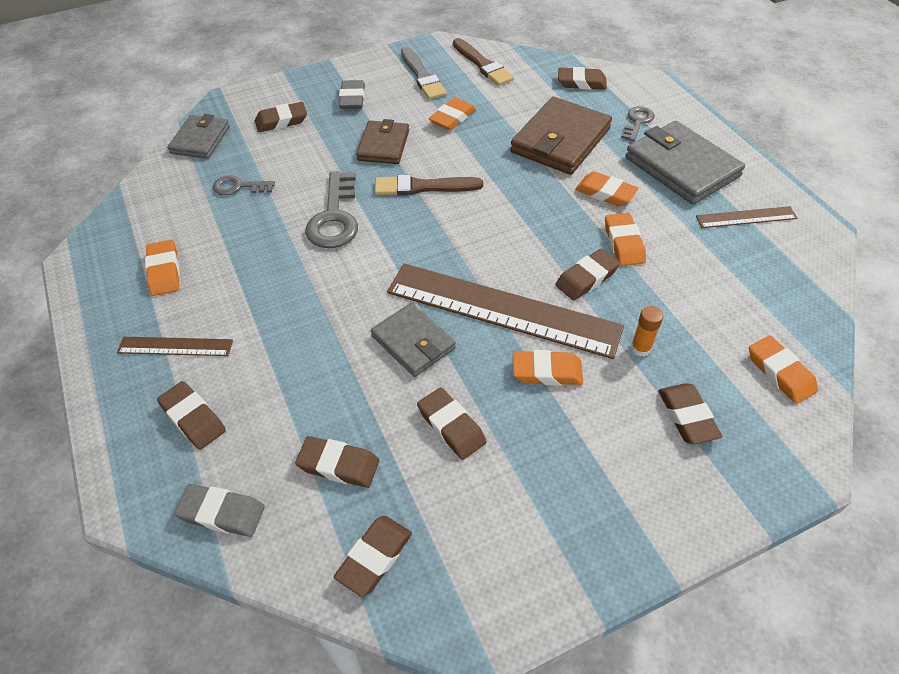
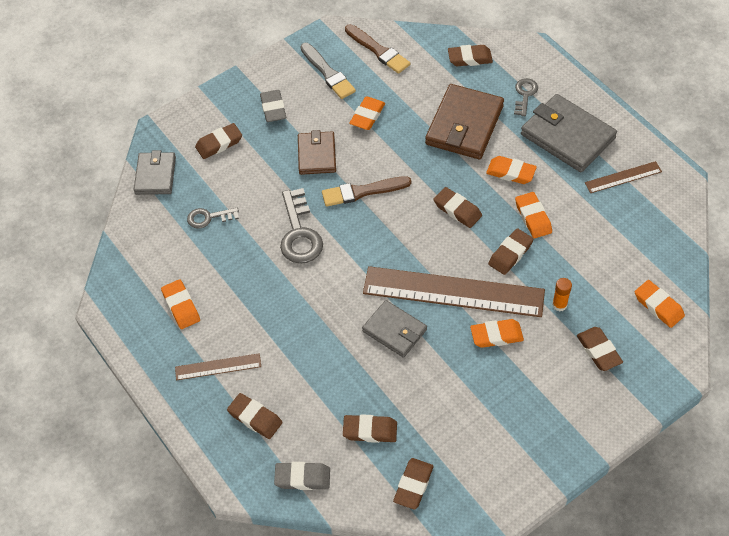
camera: 10 degrees left, 5 degrees up
brown eraser [417,387,487,460] -> brown eraser moved to [433,187,482,228]

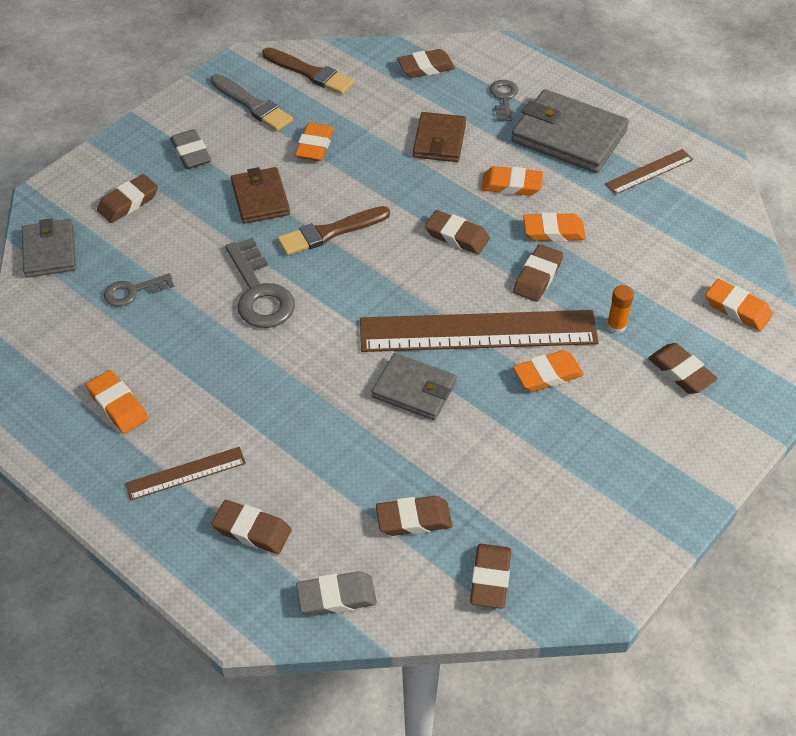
camera: 15 degrees left, 5 degrees down
brown wallet [425,84,504,159] -> brown wallet [413,112,466,162], size x0.62
orange eraser [515,192,552,238] -> orange eraser turned 60 degrees counterclockwise [523,212,586,242]

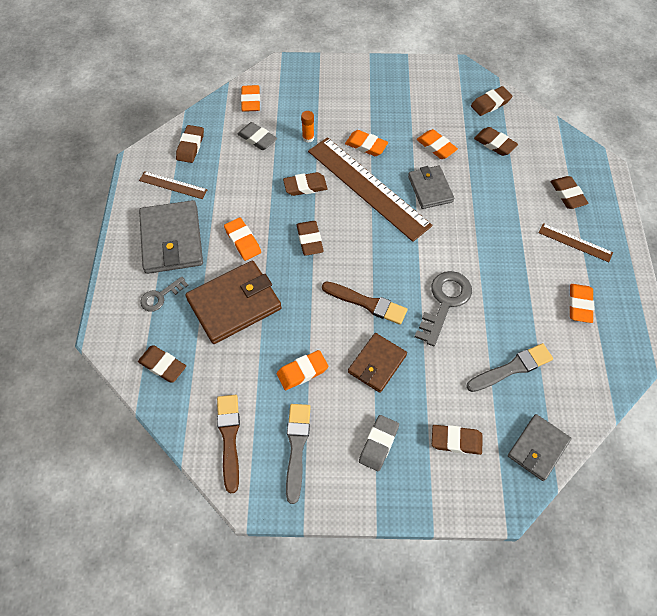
camera: 130 degrees left, 10 degrees up
grey key [104,273,174,306] -> grey brush [466,343,553,392]
grey eraser [296,571,377,616] -> grey eraser moved to [238,122,277,150]
brown wallet [413,112,466,162] -> brown wallet [185,261,282,344], size x1.61
orange eraser [523,212,586,242] -> orange eraser moved to [417,129,458,159]
brown eraser [648,343,718,394] -> brown eraser moved to [176,125,204,163]

